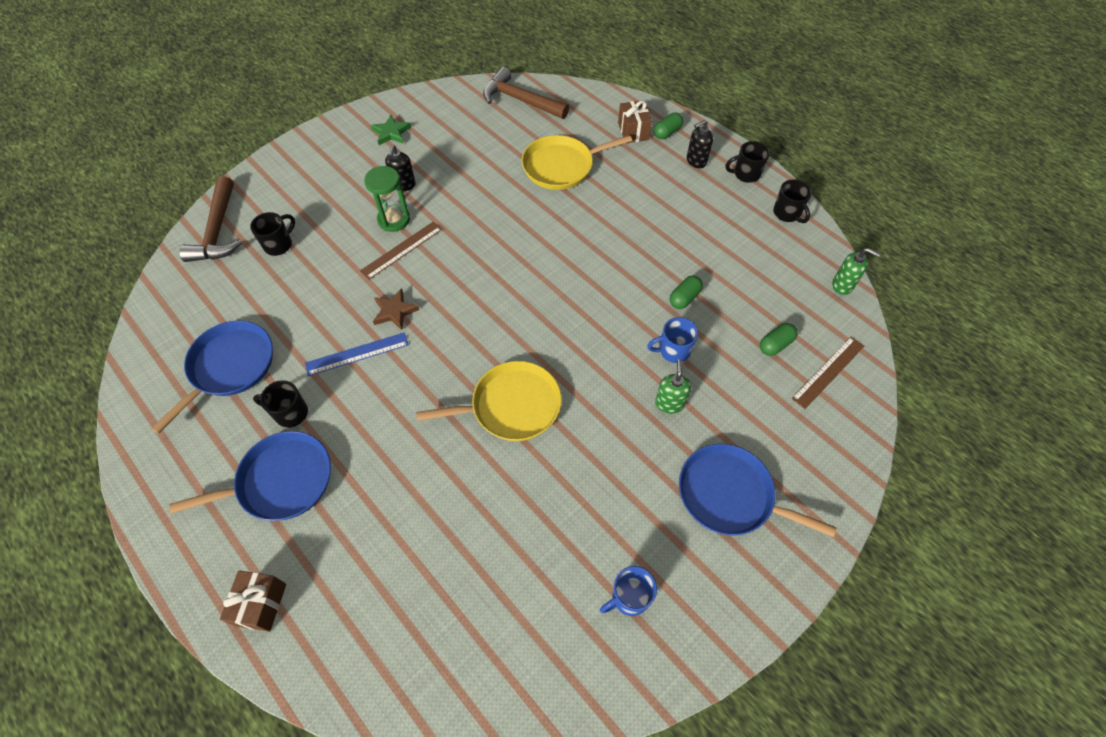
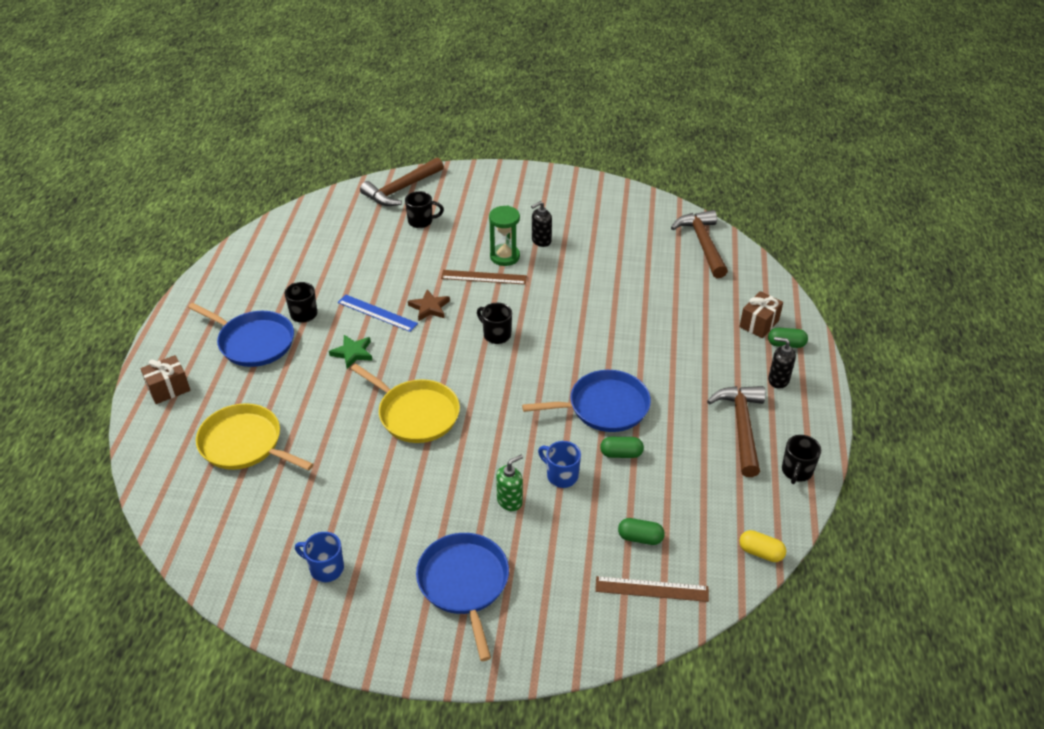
camera: 50 degrees right, 15 degrees down
blue pan [151,320,273,433] -> blue pan moved to [522,370,651,432]
green star [371,115,411,145] -> green star moved to [329,335,373,369]
yellow pan [522,135,632,190] -> yellow pan moved to [196,403,314,471]
black mug [725,141,770,183] -> black mug moved to [477,303,512,344]
green soap dispenser [832,248,880,295] -> yellow capsule [739,530,786,562]
none -> brown hammer [707,386,766,477]

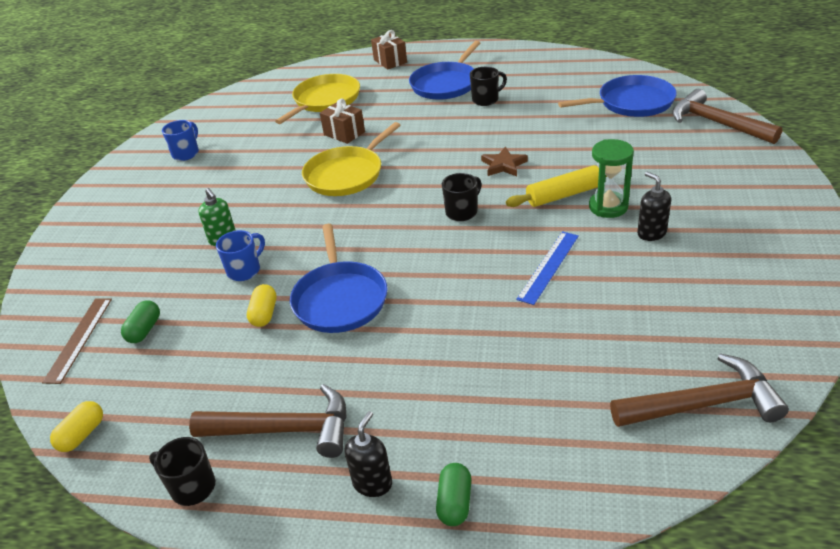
camera: 95 degrees right, 5 degrees down
green star [329,335,373,369] -> none
blue ruler [338,294,418,332] -> blue ruler moved to [516,231,579,305]
black mug [405,191,444,228] -> none
blue pan [416,533,509,661] -> blue pan moved to [558,75,677,117]
brown ruler [441,270,527,285] -> yellow rolling pin [506,165,618,207]
green capsule [600,437,644,458] -> yellow capsule [247,284,276,327]
brown gift [739,291,783,338] -> brown gift moved to [320,98,365,144]

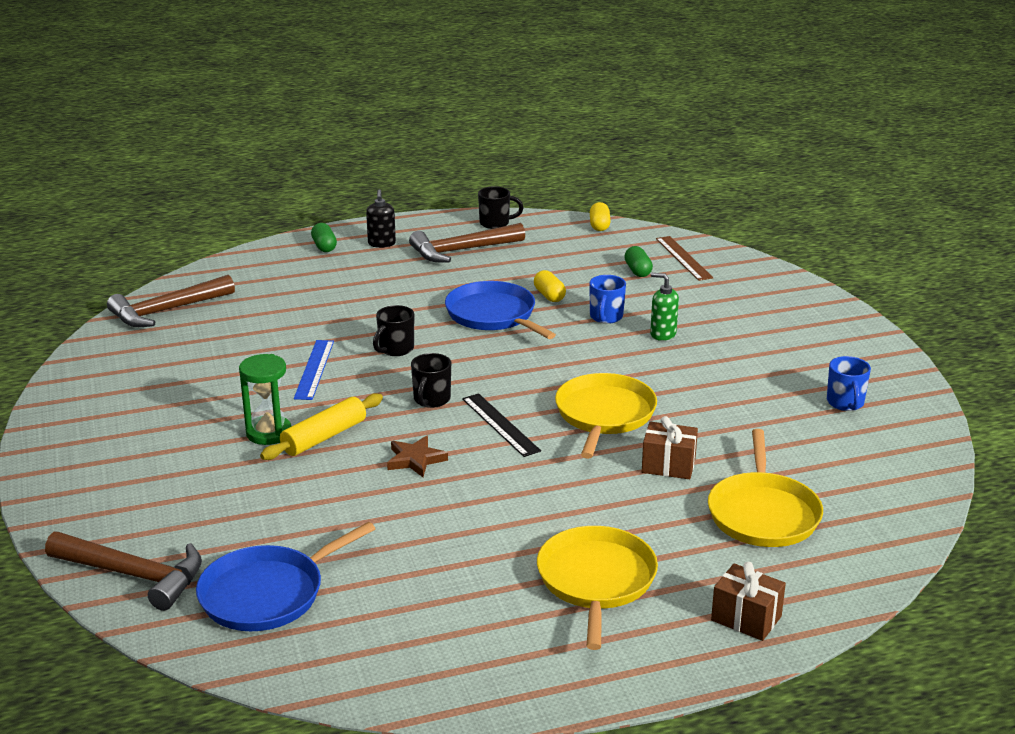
camera: 150 degrees right, 10 degrees down
blue pan [409,41,480,100] -> yellow pan [537,526,658,650]
black mug [470,66,507,106] -> black mug moved to [373,305,414,356]
black soap dispenser [637,172,671,241] -> none
none -> black ruler [462,393,541,457]

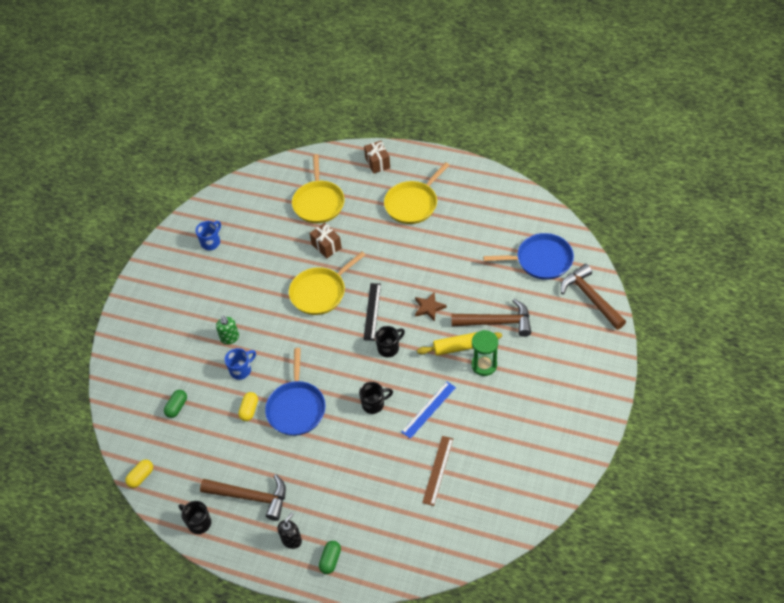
camera: 140 degrees left, 25 degrees up
brown hammer [107,275,235,327] -> brown hammer moved to [451,299,531,337]
brown ruler [656,236,713,281] -> brown ruler moved to [422,436,453,506]
yellow pan [708,429,823,547] -> yellow pan turned 135 degrees clockwise [292,154,345,223]

